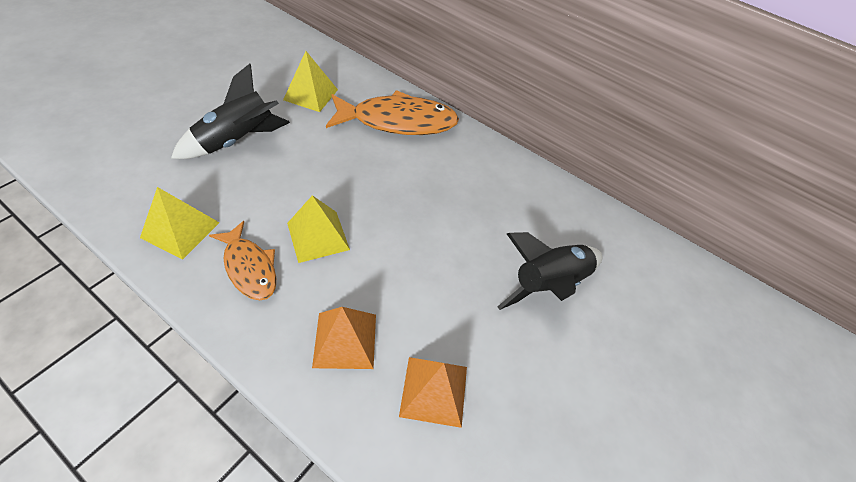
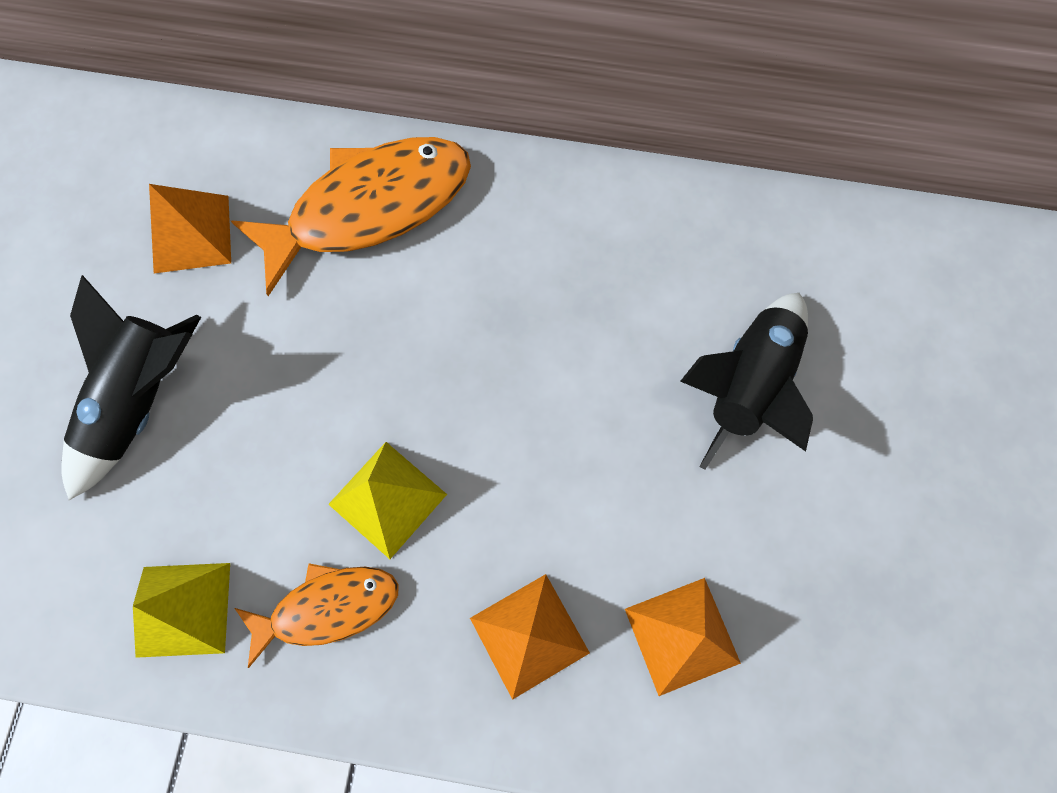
camera: 20 degrees left, 20 degrees up
orange fish [209,221,276,300] -> orange fish turned 45 degrees counterclockwise [235,563,399,668]
yellow pyramid [283,51,338,112] -> orange pyramid [149,184,231,273]

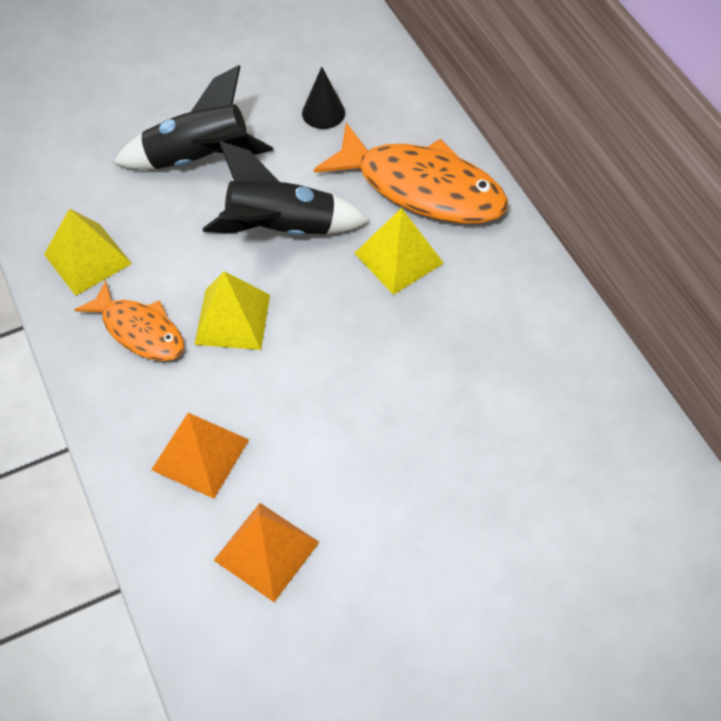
camera: 55 degrees right, 15 degrees down
orange pyramid [149,184,231,273] -> black cone [302,67,345,129]
black rocket [680,293,813,470] -> black rocket moved to [203,141,370,236]
none -> yellow pyramid [354,208,444,295]

